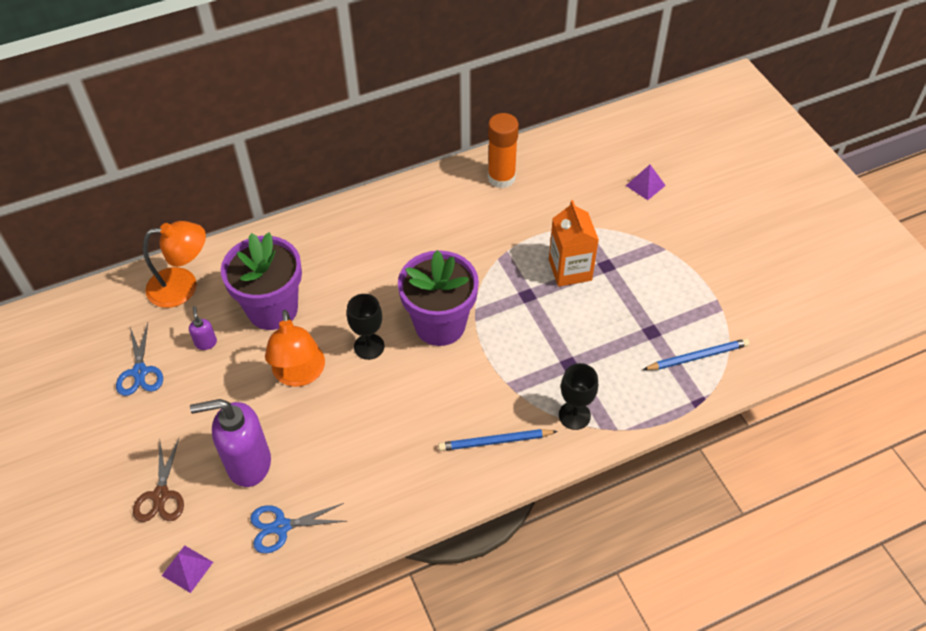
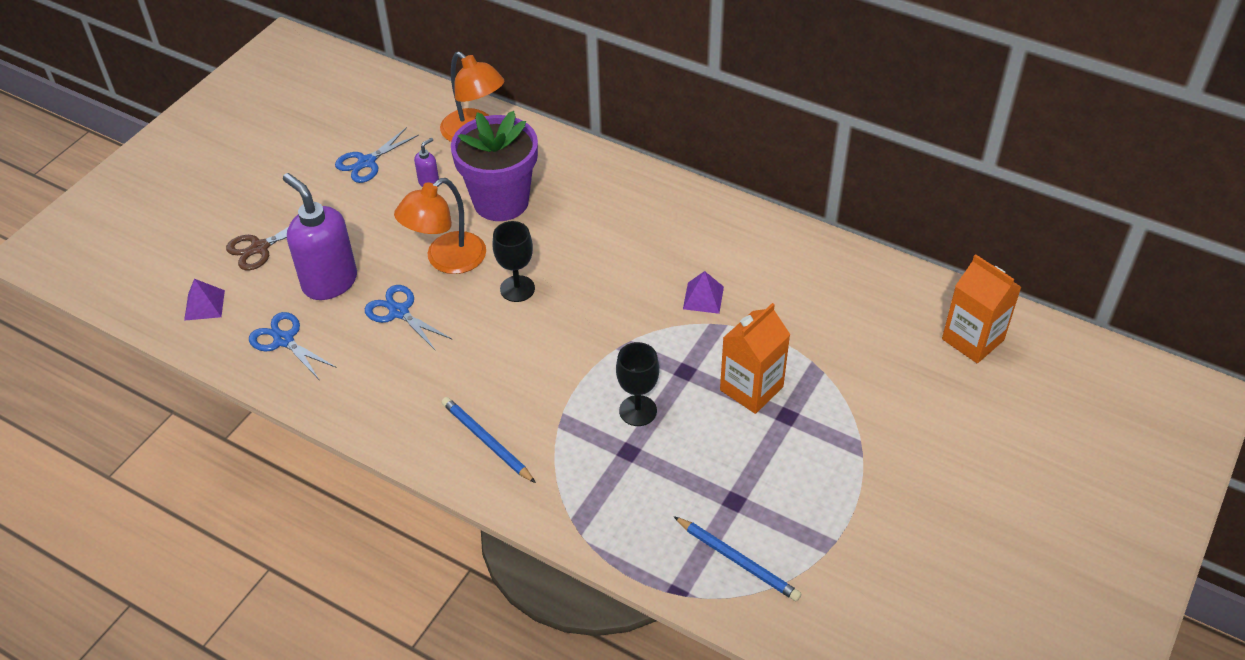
camera: 55 degrees right, 5 degrees down
purple flower pot [398,250,479,346] -> none
orange glue stick [488,113,519,188] -> none
black goblet [559,363,598,430] -> black goblet moved to [616,342,659,426]
purple pyramid [626,165,666,200] -> purple pyramid moved to [683,271,724,314]
none -> blue scissors [365,285,453,351]
none -> orange carton [942,254,1021,363]

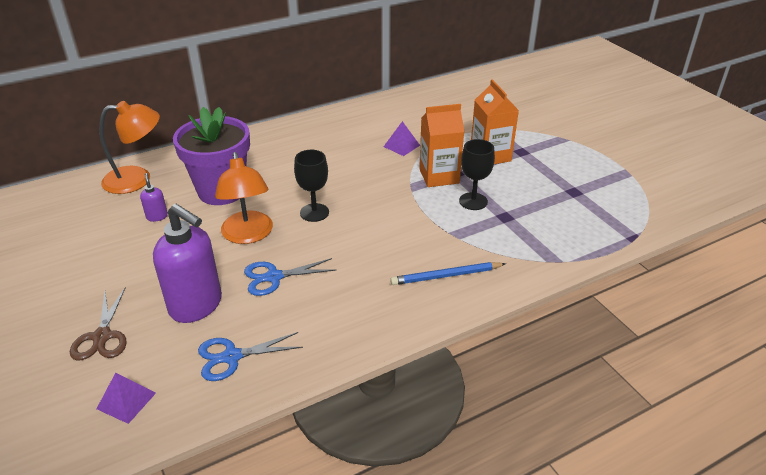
camera: 60 degrees left, 10 degrees down
purple soap dispenser [283,173,357,300] -> purple soap dispenser turned 135 degrees counterclockwise [153,204,222,323]
blue scissors [335,127,419,183] -> none
blue pencil [674,516,801,601] -> none
orange carton [942,254,1021,363] -> orange carton moved to [419,104,464,187]

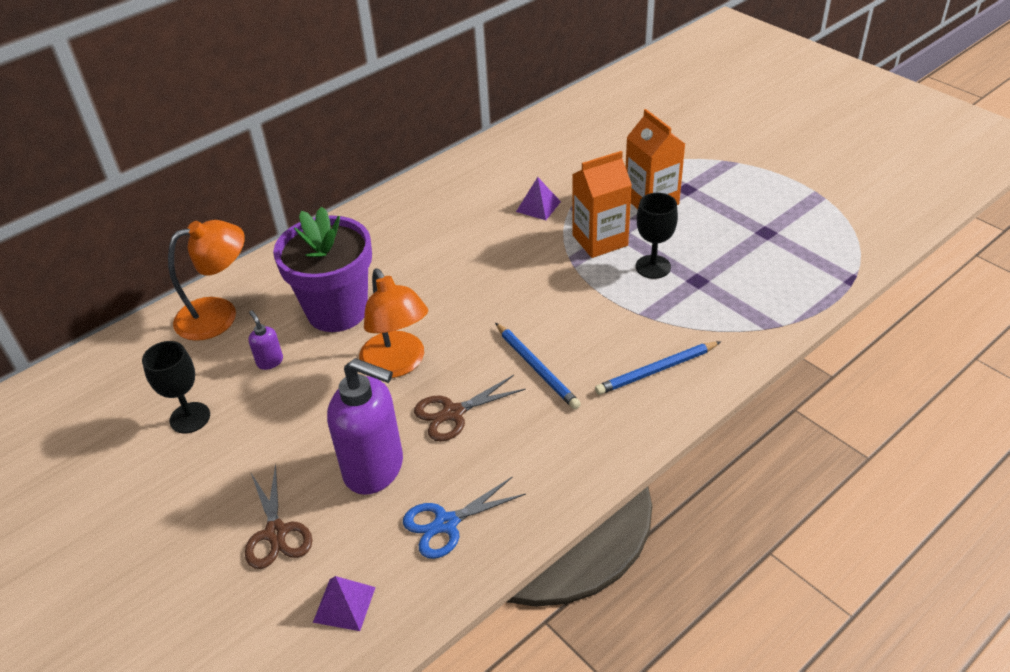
camera: 10 degrees left, 5 degrees up
blue scissors [244,258,336,296] -> brown scissors [414,375,526,442]
black goblet [294,150,329,222] -> black goblet moved to [142,341,210,433]
none -> blue pencil [495,323,581,409]

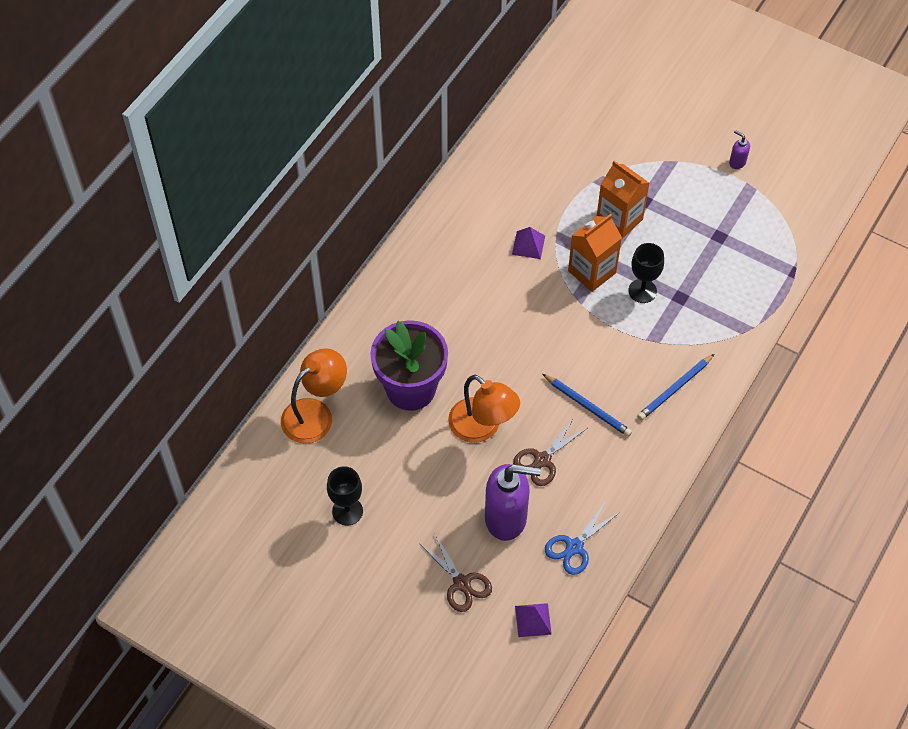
camera: 20 degrees left, 15 degrees up
purple soap dispenser [249,310,283,370] -> purple soap dispenser moved to [729,130,750,169]

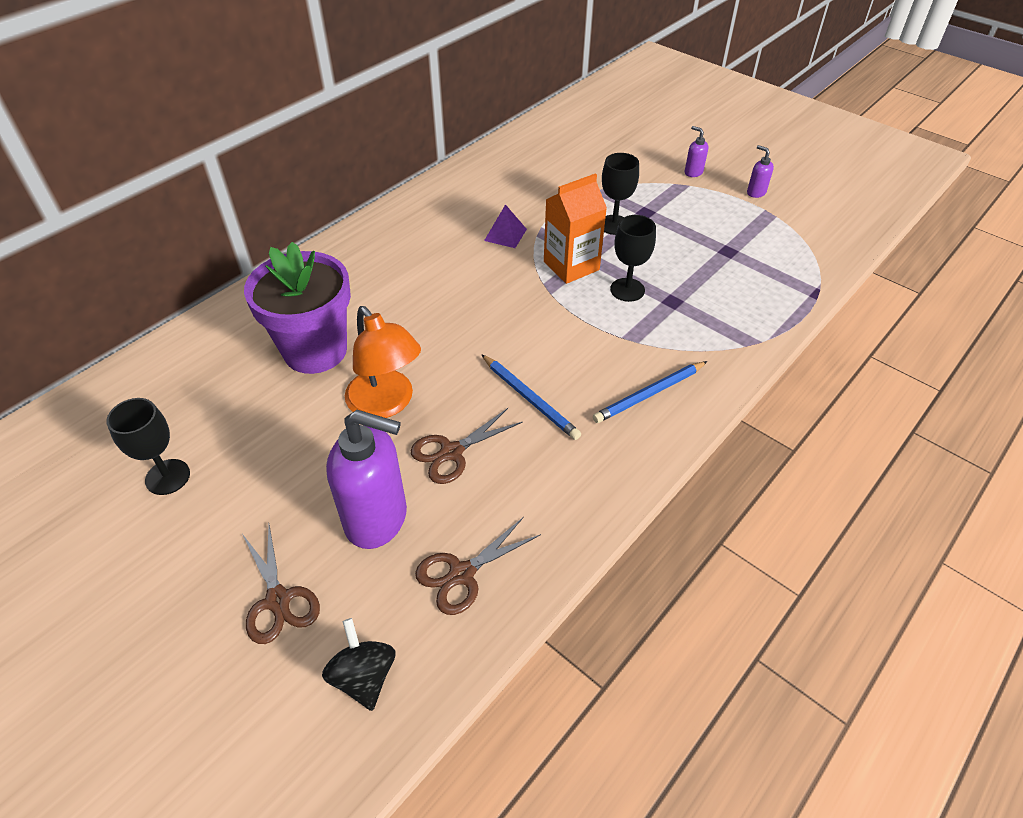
camera: 10 degrees right, 10 degrees down
orange lamp [281,348,347,444] -> none
purple pyramid [515,603,552,637] -> black spinning top [322,618,396,711]
blue scissors [545,502,620,575] -> brown scissors [415,517,541,615]
orange carton [597,161,649,239] -> black goblet [602,153,639,235]
none -> purple soap dispenser [685,126,708,177]

